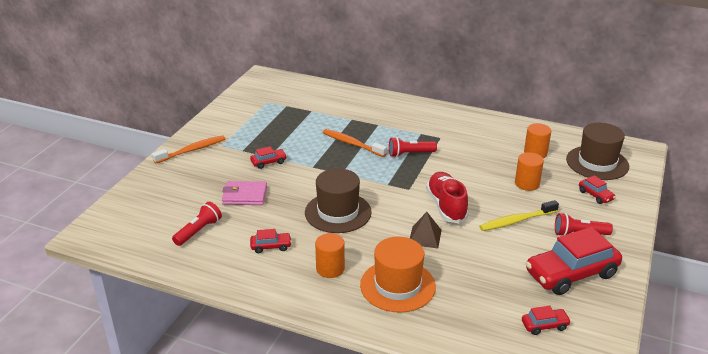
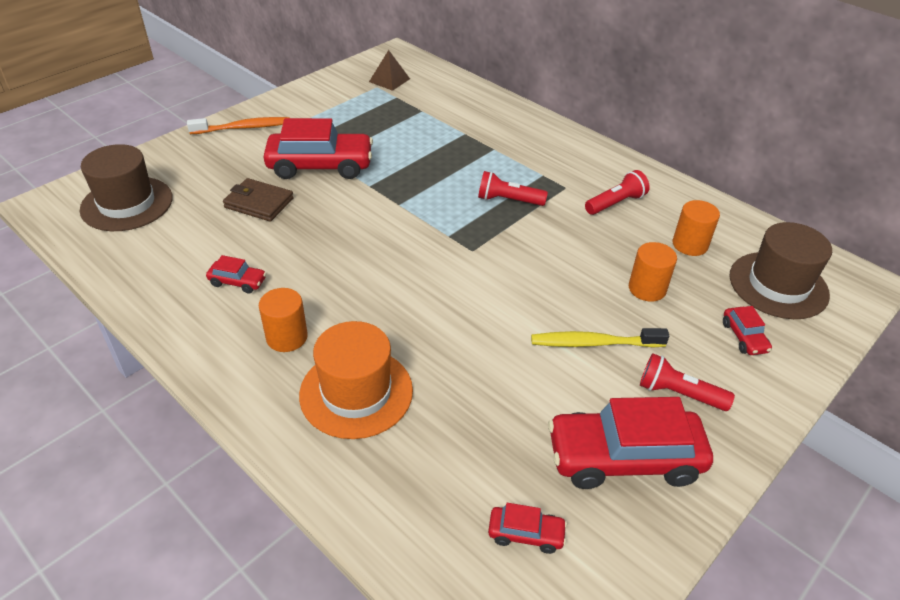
camera: 20 degrees right, 10 degrees up
red flashlight [172,202,222,246] -> red flashlight moved to [585,170,650,215]
pink wallet [222,181,267,205] -> brown wallet [223,178,294,222]
red car [250,146,287,169] -> red car [264,118,373,179], size x2.21
brown hat [305,168,372,233] -> brown hat moved to [79,144,173,231]
orange toothbrush [323,129,387,157] -> none
brown pyramid [410,212,442,249] -> brown pyramid moved to [369,50,410,91]
red shoe [426,172,469,223] -> none

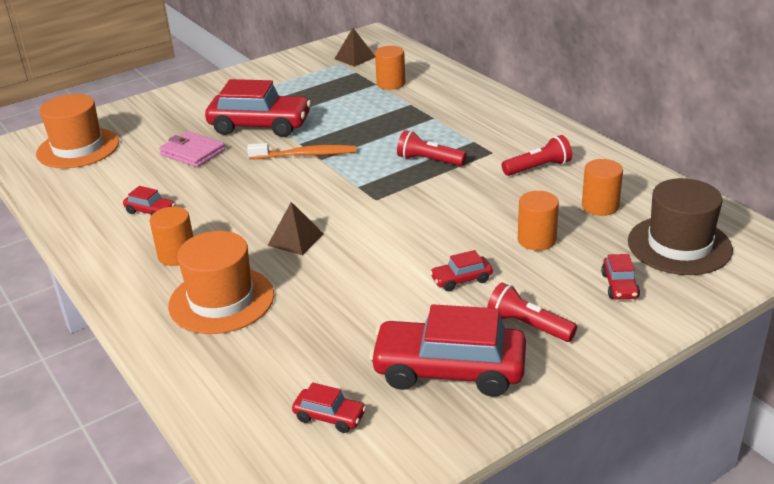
camera: 15 degrees right, 10 degrees down
brown hat [79,144,173,231] -> orange hat [36,94,119,168]
orange toothbrush [187,117,290,134] -> orange toothbrush moved to [247,143,356,159]
brown wallet [223,178,294,222] -> pink wallet [159,131,225,167]
yellow toothbrush [531,328,669,347] -> red car [430,250,493,291]
none -> brown pyramid [267,202,324,255]
none -> orange cylinder [375,46,405,90]

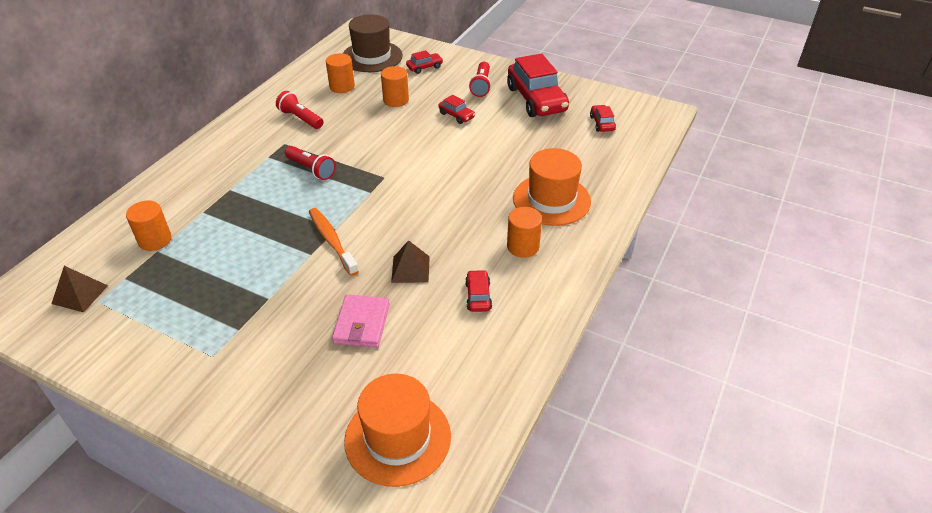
camera: 120 degrees left, 10 degrees up
red car [205,79,311,137] -> none
brown pyramid [267,202,324,255] -> brown pyramid moved to [391,240,430,283]
red flashlight [397,130,467,166] -> red flashlight turned 45 degrees counterclockwise [285,146,336,180]

